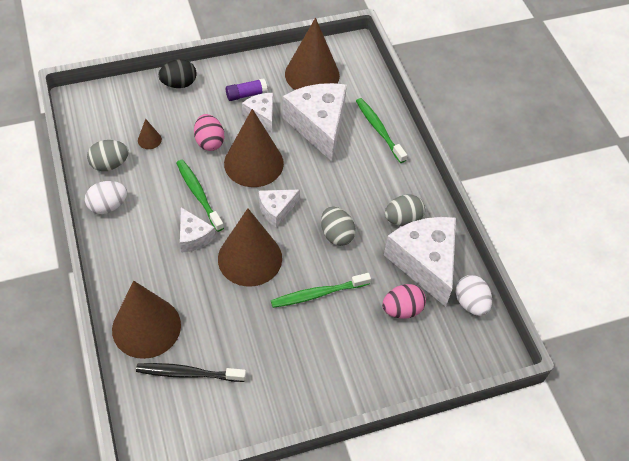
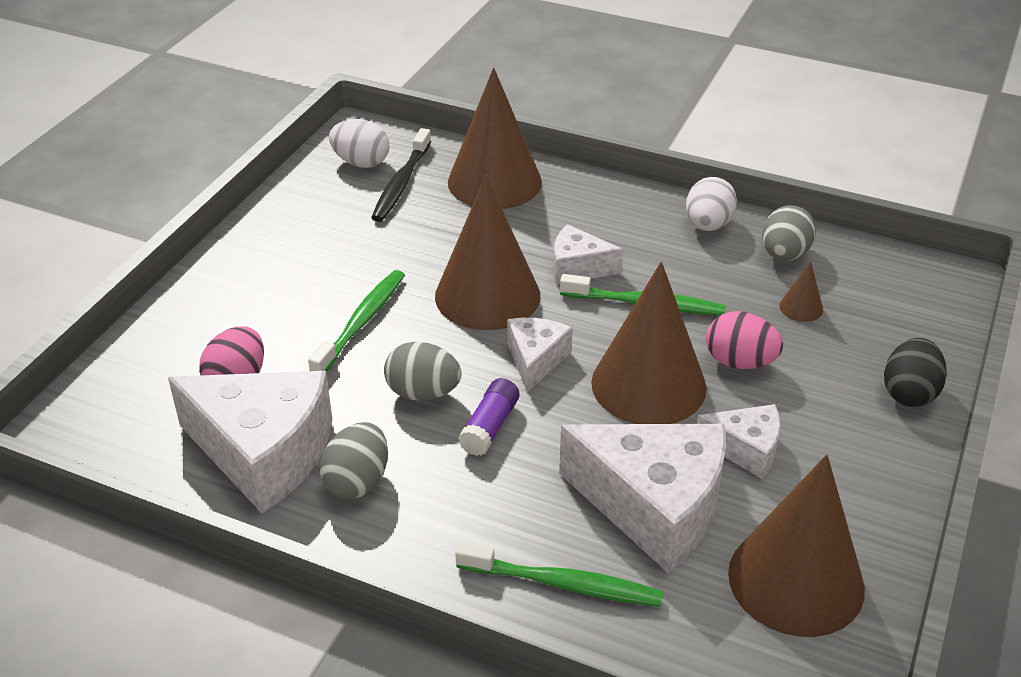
camera: 135 degrees right, 15 degrees down
black toothbrush [136,363,246,382] -> black toothbrush turned 150 degrees clockwise [371,128,431,222]
purple glue stick [226,78,267,101] -> purple glue stick moved to [458,378,519,456]
white egg [456,275,492,316] -> white egg moved to [329,119,389,168]

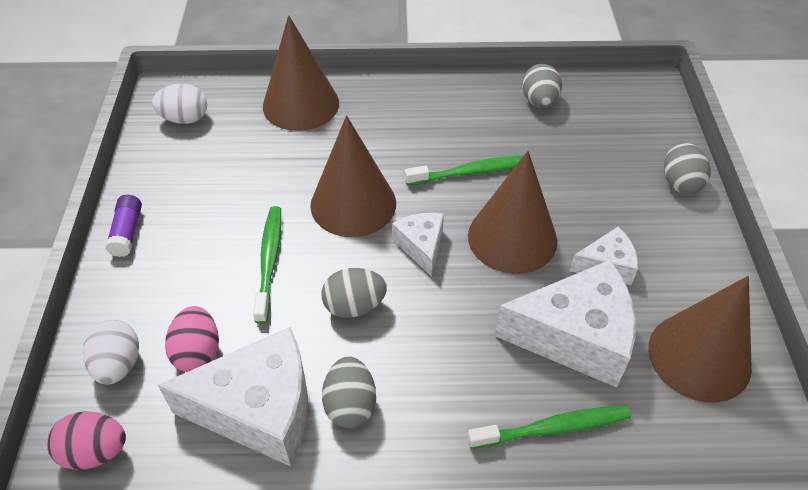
camera: 25 degrees left, 10 degrees up
black toothbrush [371,128,431,222] -> none
purple glue stick [458,378,519,456] -> purple glue stick moved to [105,195,142,257]
white cheese [554,224,624,284] -> none
white egg [686,177,737,231] -> white egg moved to [83,320,139,385]
pink egg [706,311,783,369] -> pink egg moved to [47,411,126,470]
brown cone [779,261,823,322] -> none
black egg [884,338,947,407] -> grey egg [664,142,711,194]

